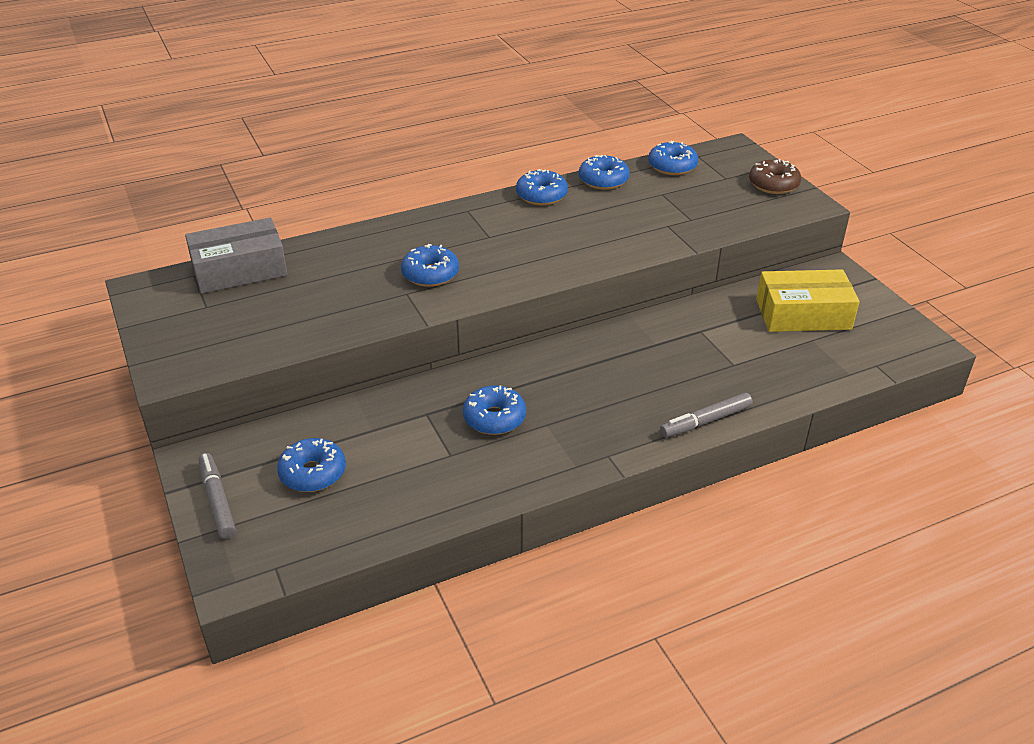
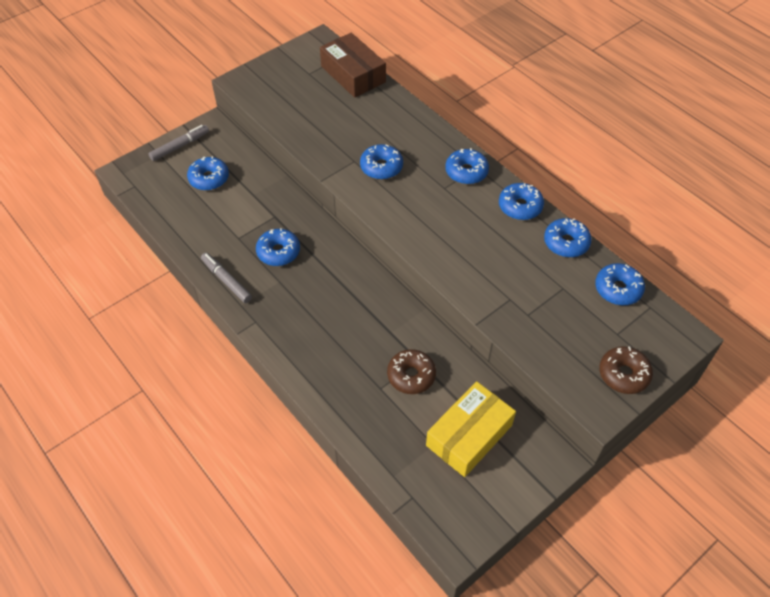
camera: 75 degrees right, 15 degrees up
grey box [185,218,288,294] -> brown box [320,33,386,98]
grey marker [660,393,753,438] -> grey marker moved to [201,253,252,303]
yellow box [756,269,860,332] -> yellow box turned 60 degrees clockwise [426,381,516,477]
none -> brown donut [387,349,436,394]
none -> blue donut [445,148,489,184]

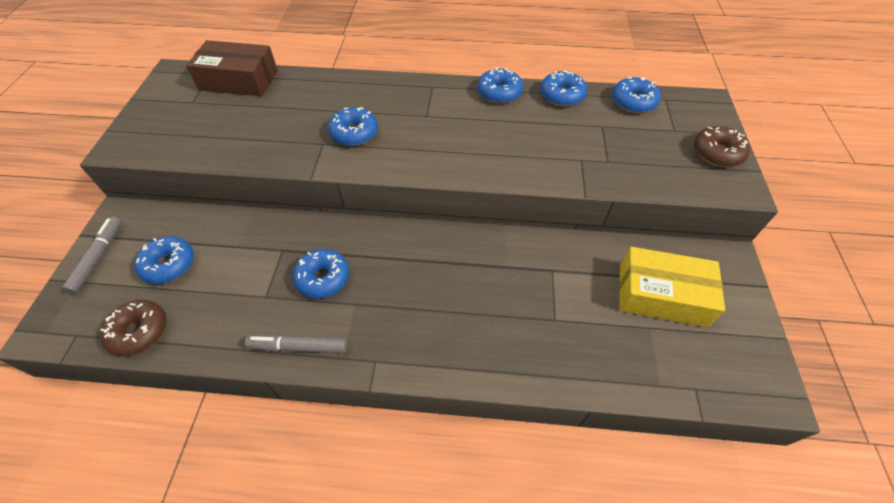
camera: 45 degrees left, 0 degrees up
brown donut [387,349,436,394] -> brown donut moved to [100,300,167,357]
yellow box [426,381,516,477] -> yellow box turned 75 degrees counterclockwise [619,247,725,327]
blue donut [445,148,489,184] -> none

